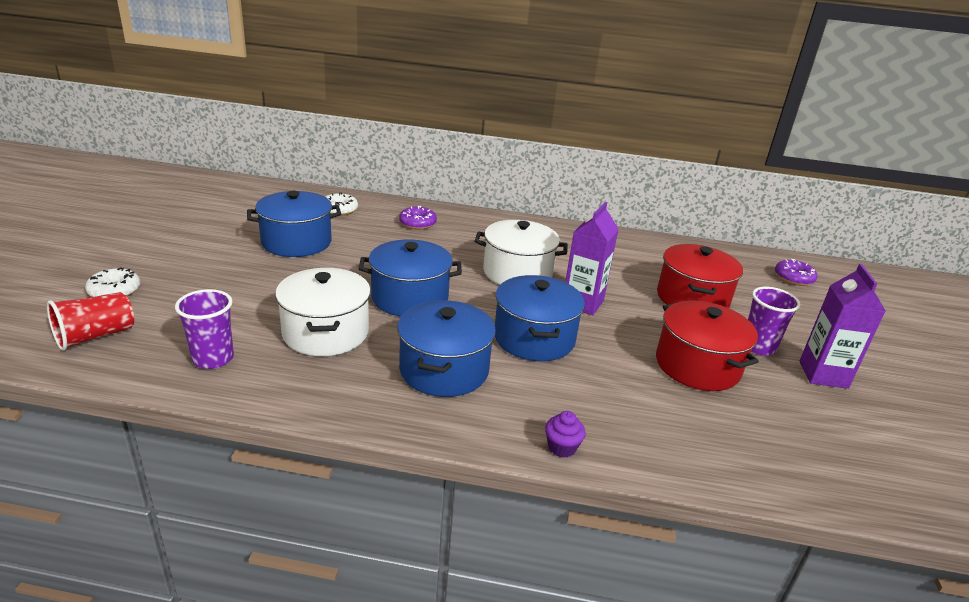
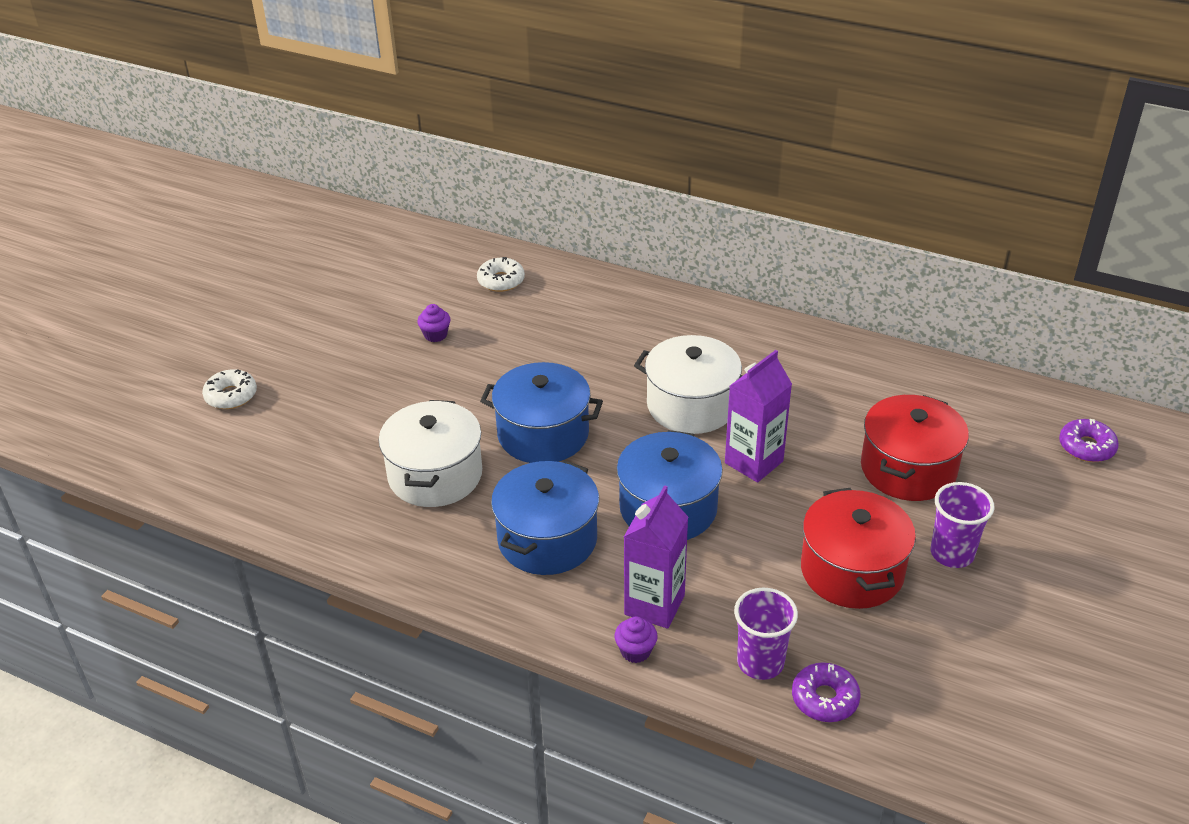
camera: 20 degrees right, 10 degrees up
red cup [47,292,134,351] -> none
purple cup [175,289,234,369] -> purple cup moved to [734,588,798,680]
blue pot [247,191,341,257] -> purple cupcake [417,304,451,342]
purple donut [399,206,437,229] -> purple donut moved to [792,662,861,722]
purple carton [799,264,886,389] -> purple carton moved to [624,485,688,629]

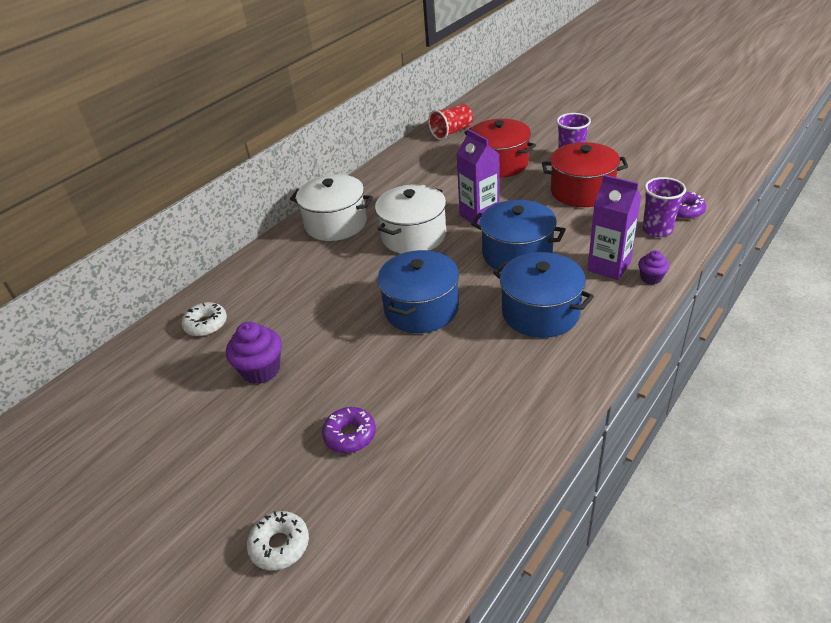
camera: 75 degrees left, 0 degrees up
white pot [379,400,482,507] -> white pot moved to [290,174,373,241]
purple cupcake [417,304,451,342] -> purple cupcake [226,322,282,384], size x1.73
purple donut [1059,419,1119,462] -> purple donut moved to [322,407,376,453]
none -> red cup [428,104,473,140]

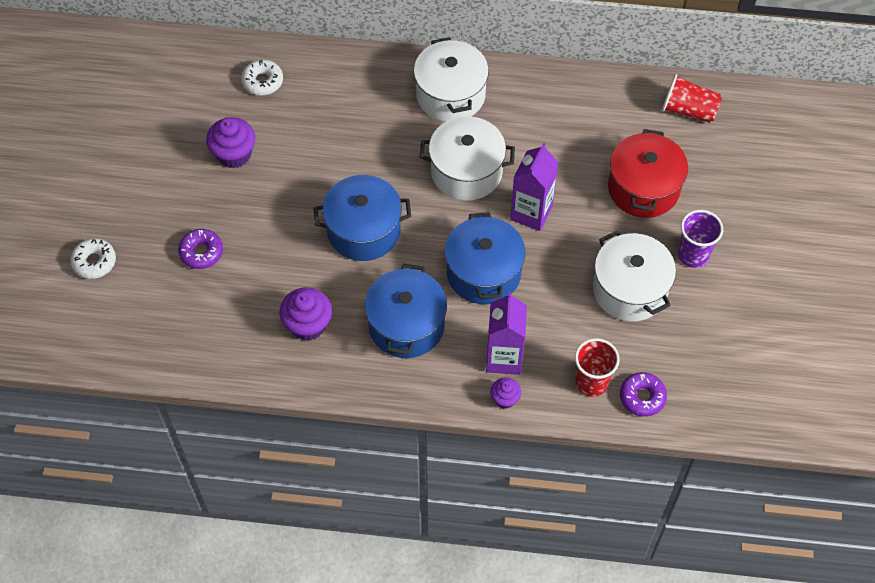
camera: 55 degrees right, 20 degrees up
red pot [542,142,628,207] -> white pot [593,231,676,321]
purple cup [642,177,686,237] -> red cup [575,338,620,397]
none -> purple cupcake [279,287,332,341]

